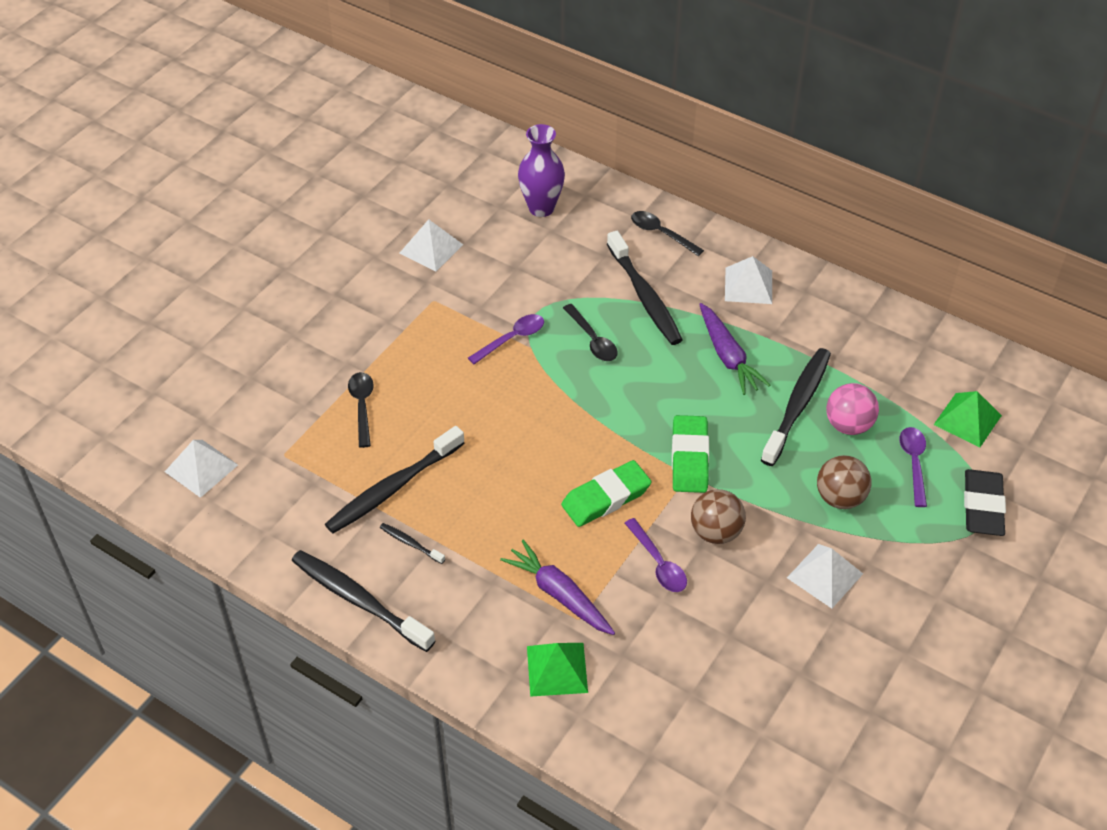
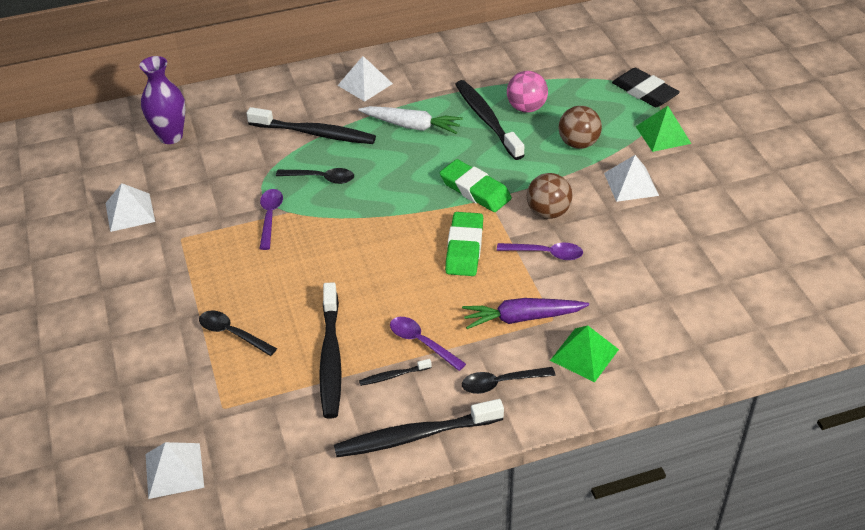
camera: 50 degrees left, 5 degrees down
black spoon [631,211,704,256] -> black spoon moved to [462,367,555,394]
purple carrot [699,303,770,395] -> white carrot [358,106,463,134]
purple spoon [899,427,927,507] -> purple spoon moved to [390,317,466,371]
green pyramid [934,391,1002,448] -> green pyramid moved to [636,106,691,152]

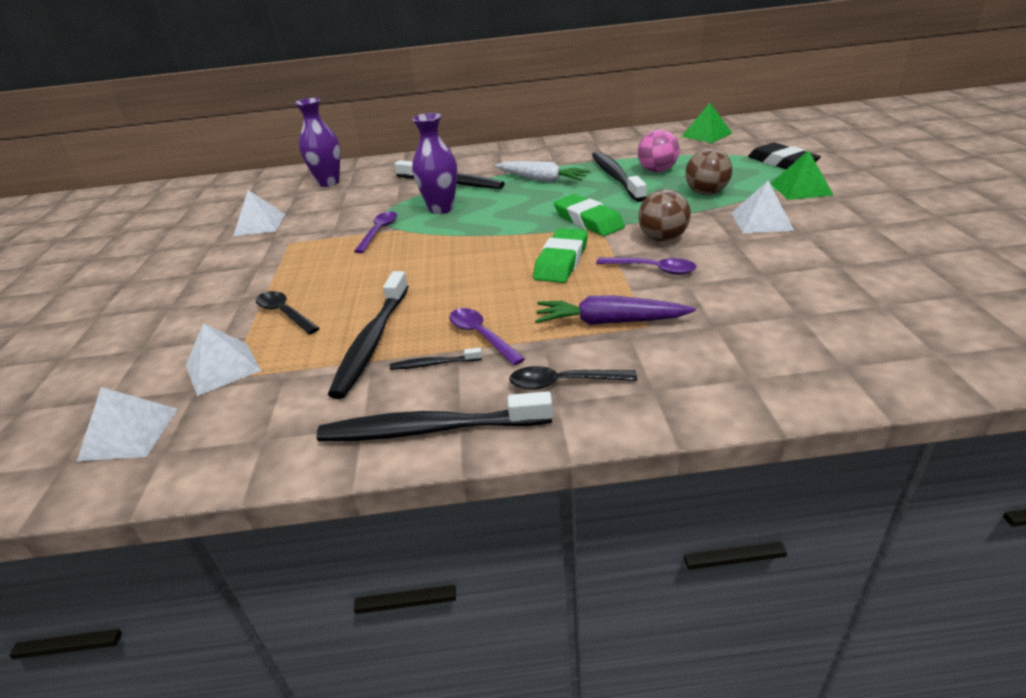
camera: 15 degrees right, 10 degrees down
black spoon [276,168,354,184] -> purple vase [412,113,457,214]
white pyramid [337,56,393,102] -> white pyramid moved to [186,323,262,396]
green pyramid [550,325,619,383] -> green pyramid moved to [681,103,732,143]

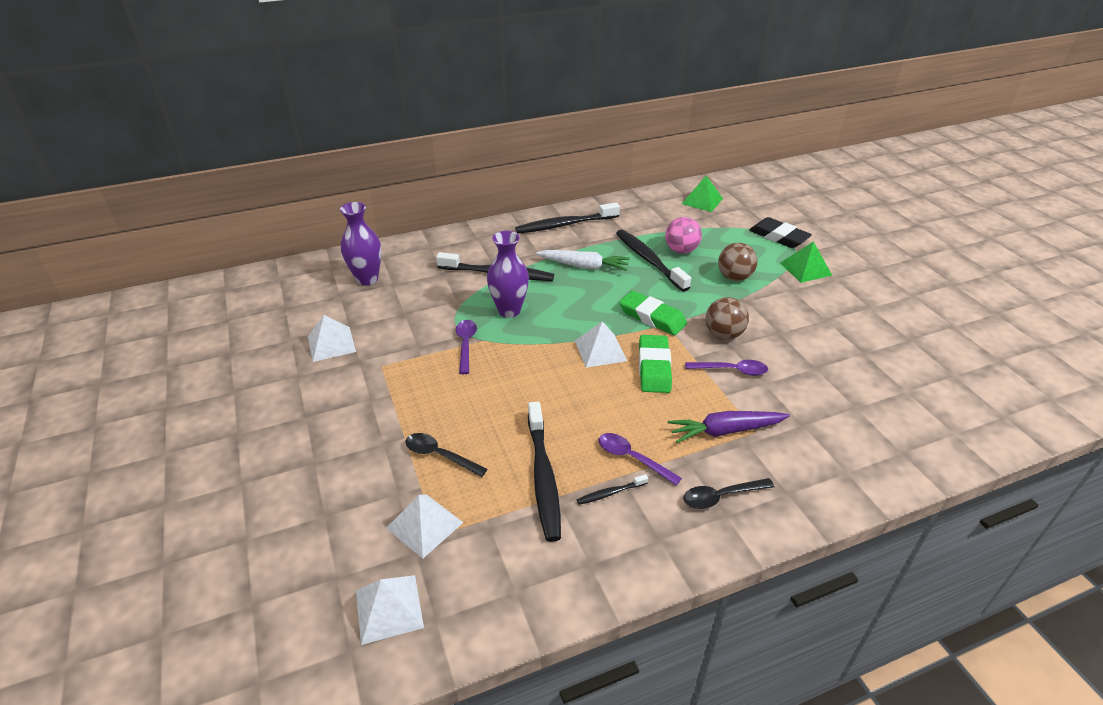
camera: 20 degrees left, 5 degrees up
black toothbrush [317,391,553,441] -> black toothbrush moved to [515,202,620,233]
white pyramid [731,181,794,233] -> white pyramid moved to [575,321,627,368]

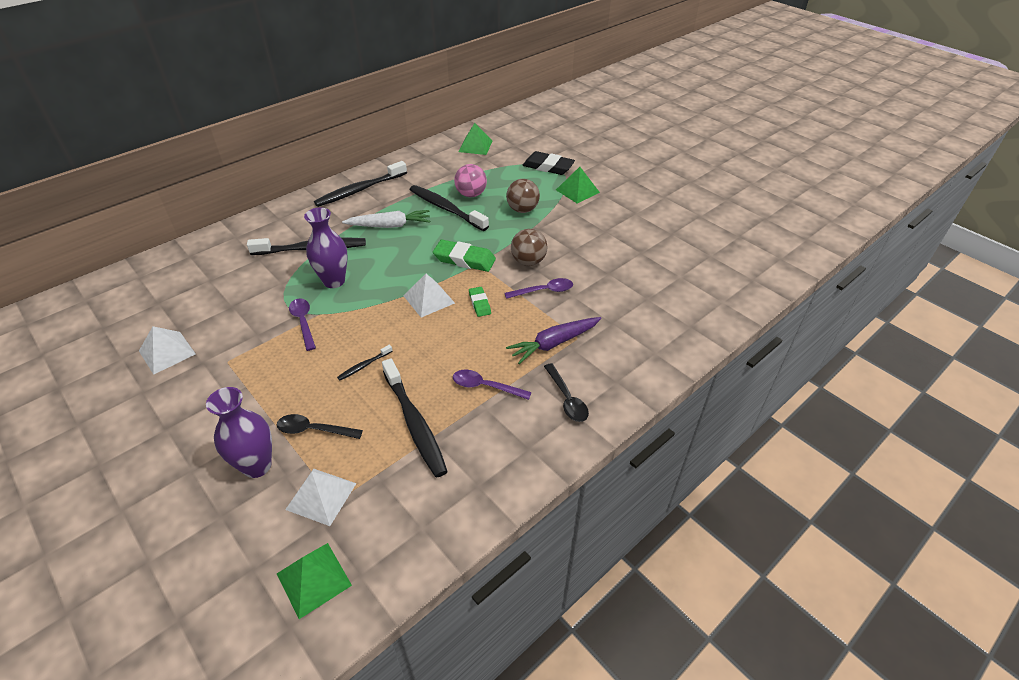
camera: 20 degrees left, 5 degrees up
purple vase [340,202,381,285] -> purple vase moved to [206,387,272,478]
white pyramid [356,575,424,645] -> green pyramid [277,543,352,619]
black toothbrush [577,474,648,505] -> black toothbrush moved to [337,345,393,380]
green eraser [639,335,672,393] -> green eraser [469,287,491,317], size x0.57
black spoon [683,478,774,509] -> black spoon turned 75 degrees counterclockwise [544,363,589,422]

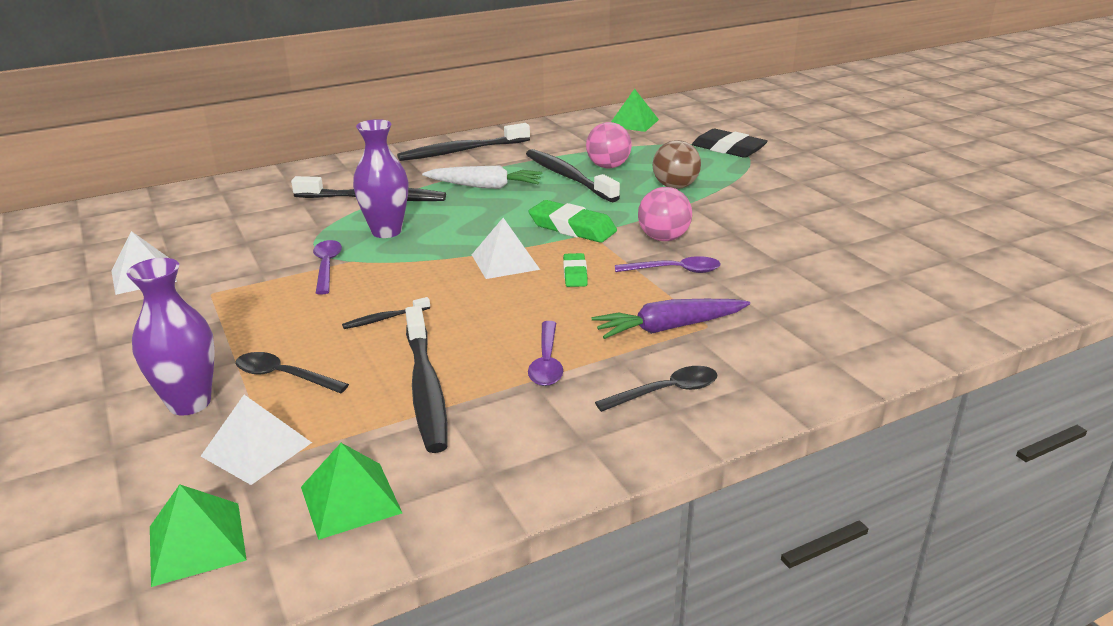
camera: 15 degrees right, 15 degrees down
purple spoon [453,370,532,400] -> purple spoon turned 120 degrees counterclockwise [528,321,563,386]
brown ball [511,229,548,266] -> pink ball [638,187,692,241]
black spoon [544,363,589,422] -> black spoon turned 105 degrees counterclockwise [595,366,718,412]
green pyramid [556,167,600,203] -> green pyramid moved to [301,443,402,540]

